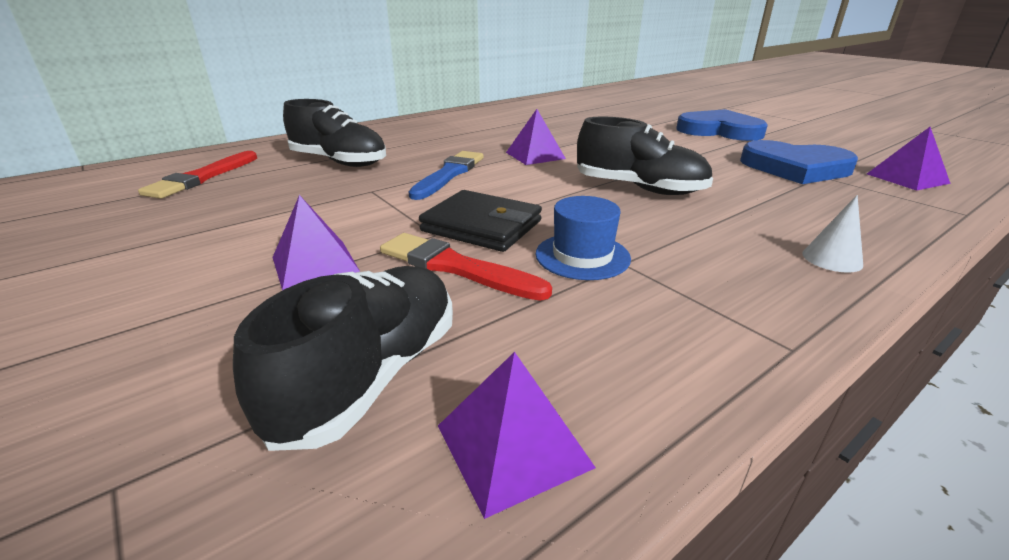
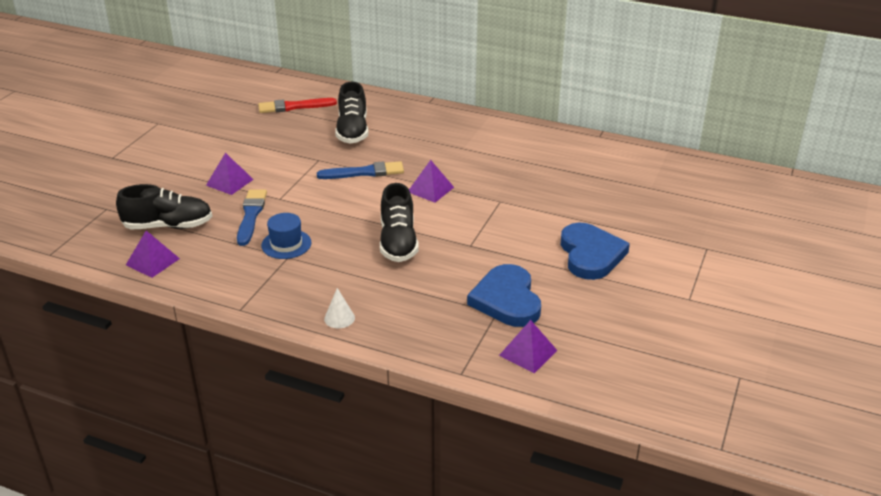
camera: 60 degrees right, 5 degrees up
red brush [380,233,552,301] -> blue brush [237,189,267,246]
black wallet [419,190,542,252] -> none

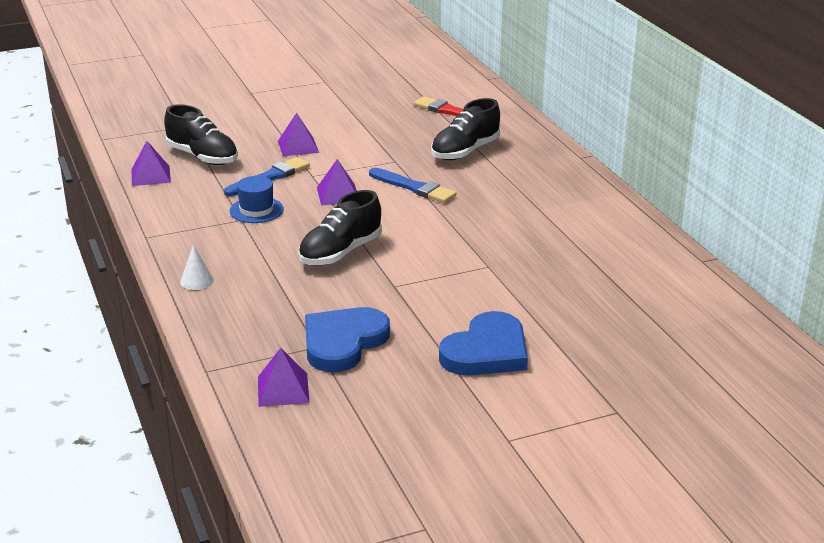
camera: 45 degrees right, 5 degrees down
purple pyramid [409,160,454,203] -> purple pyramid moved to [317,159,357,205]

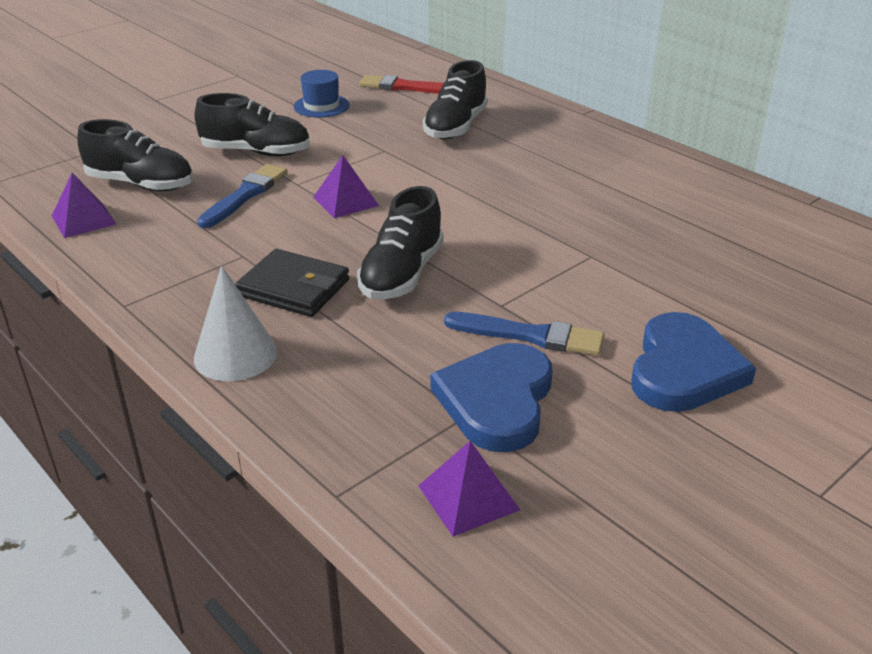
camera: 20 degrees left, 5 degrees up
white cone [180,244,214,290] -> white cone [194,266,277,381], size x1.73
blue hat [230,176,284,223] -> blue hat moved to [293,70,350,118]
purple pyramid [278,113,319,156] -> black shoe [195,93,310,156]
blue brush [369,168,456,203] -> blue brush moved to [444,312,605,356]
none -> black wallet [235,249,349,317]

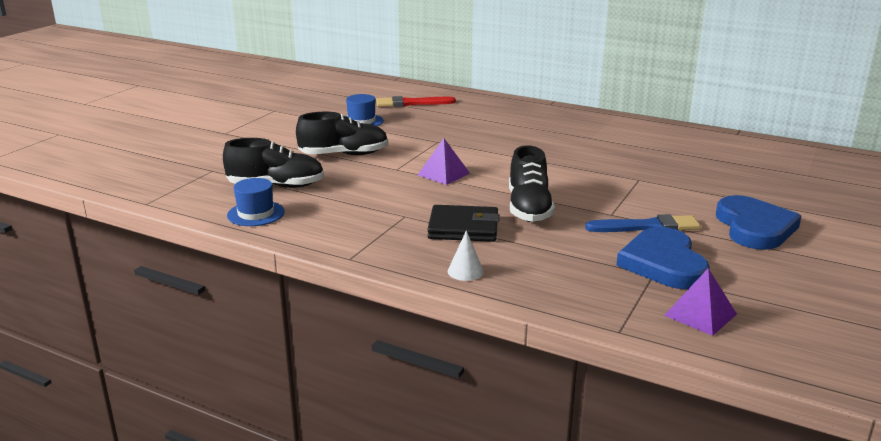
camera: 20 degrees left, 10 degrees down
purple pyramid [52,173,116,238] -> blue hat [227,178,285,226]
white cone [194,266,277,381] -> white cone [448,230,484,281], size x0.58
blue brush [197,164,287,228] -> none
black shoe [423,60,488,140] -> none

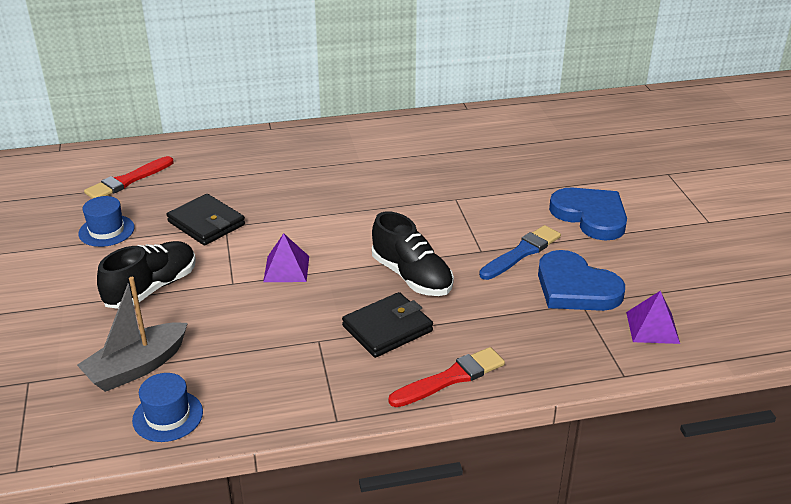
camera: 40 degrees left, 10 degrees up
black shoe [223,138,324,188] -> grey boat [77,277,188,392]
white cone [448,230,484,281] -> red brush [389,347,505,407]
none -> black wallet [167,194,245,245]

